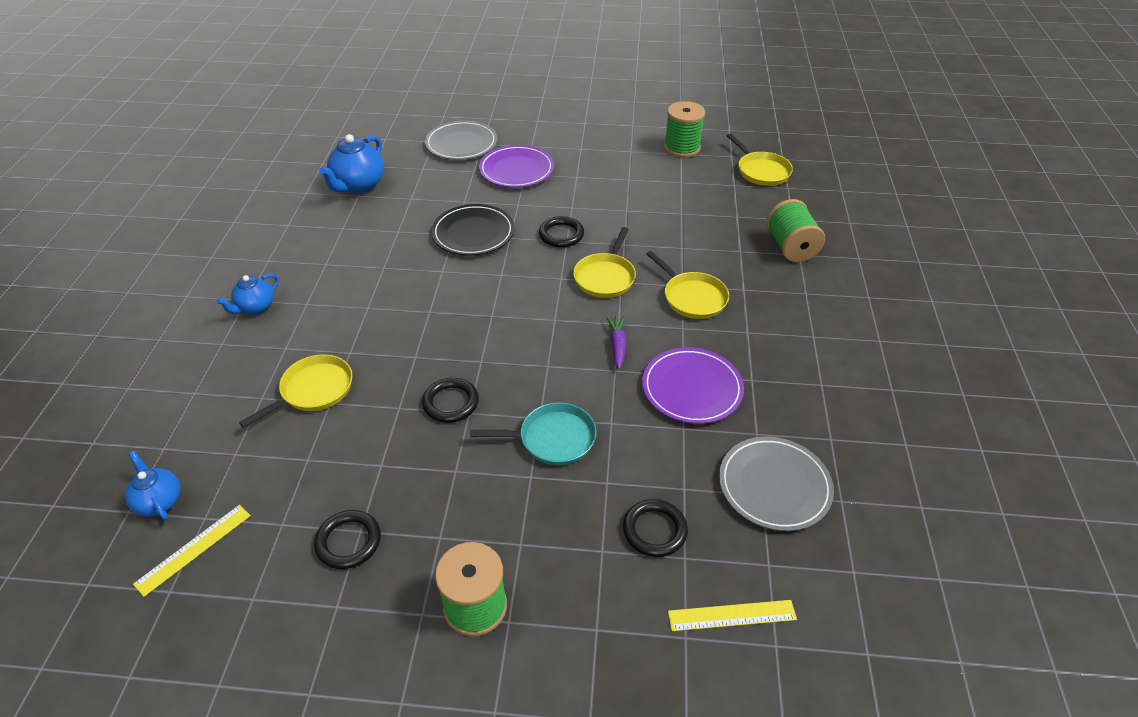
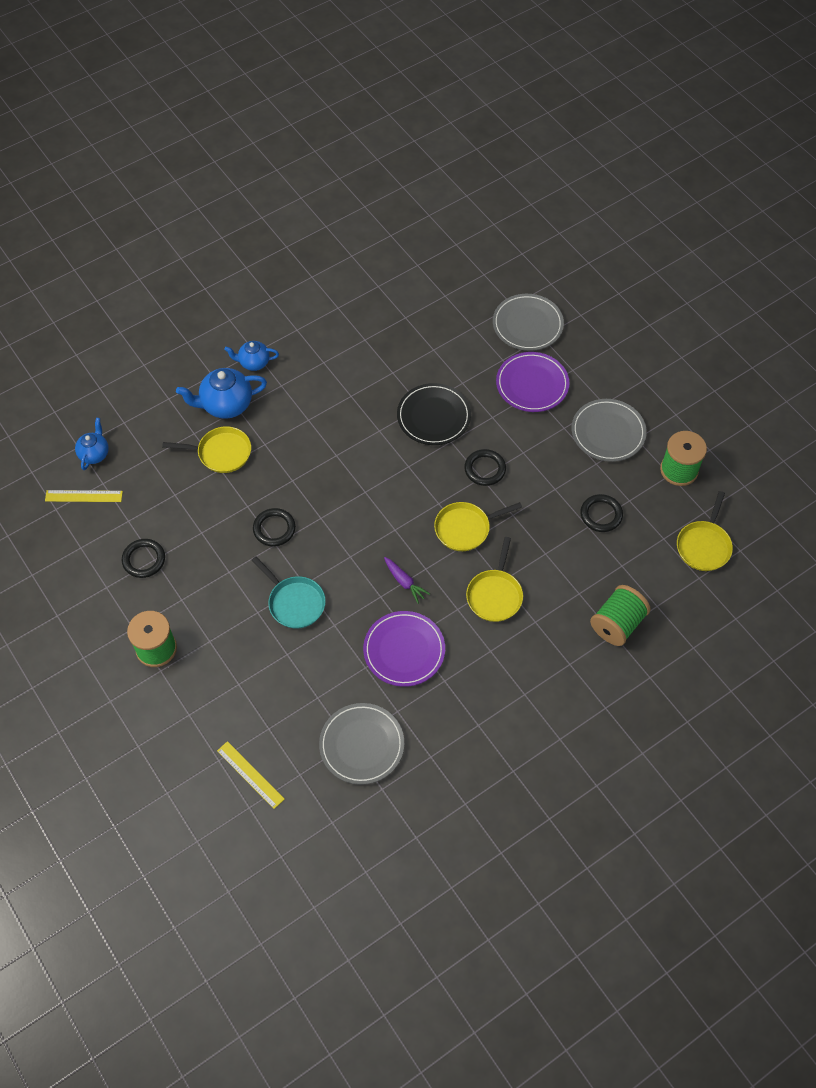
camera: 50 degrees right, 15 degrees up
blue teapot [319,134,384,194] -> blue teapot moved to [176,368,267,419]
purple carrot [606,316,627,369] -> purple carrot turned 90 degrees clockwise [384,557,430,604]
black ring [623,499,688,557] -> black ring moved to [580,494,623,532]
none -> grey plate [572,399,647,462]

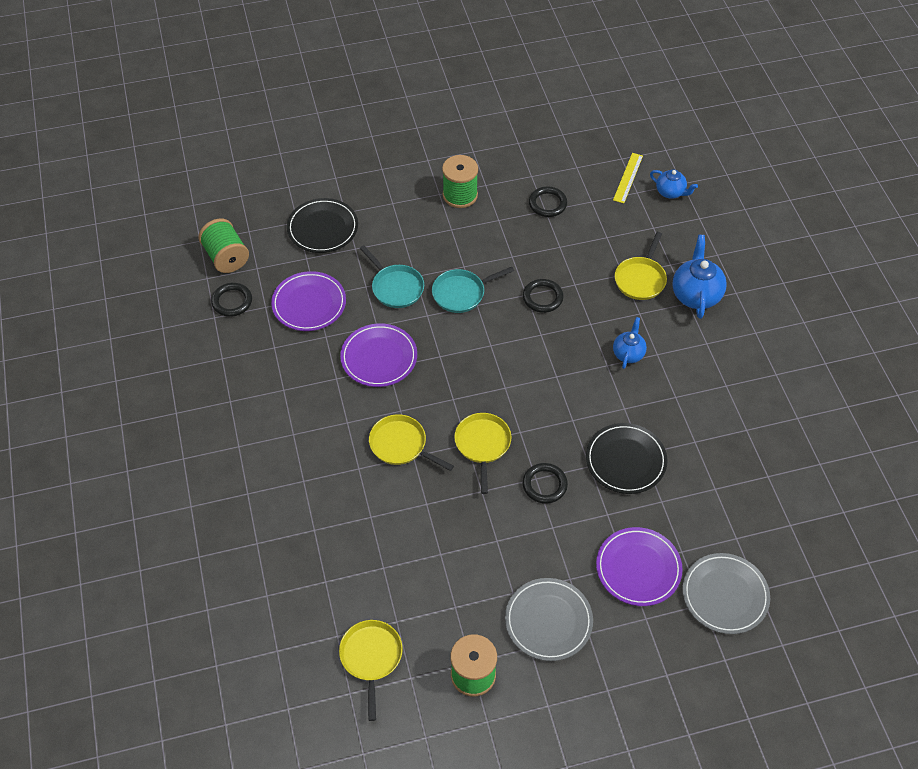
camera: 110 degrees right, 5 degrees down
yellow ruler [217,741,284,809] -> black plate [287,198,358,253]
blue teapot [224,341,279,371] -> blue teapot moved to [613,317,647,369]
grey plate [319,703,404,785] -> purple plate [271,271,346,331]
purple carrot [384,557,430,604] -> none
black ring [580,494,623,532] -> black ring moved to [211,283,252,317]
green spool [590,585,651,646] -> green spool moved to [198,219,249,273]
yellow pan [677,491,733,571] -> yellow pan turned 45 degrees clockwise [339,620,403,721]
none -> turquoise pan [360,245,424,308]

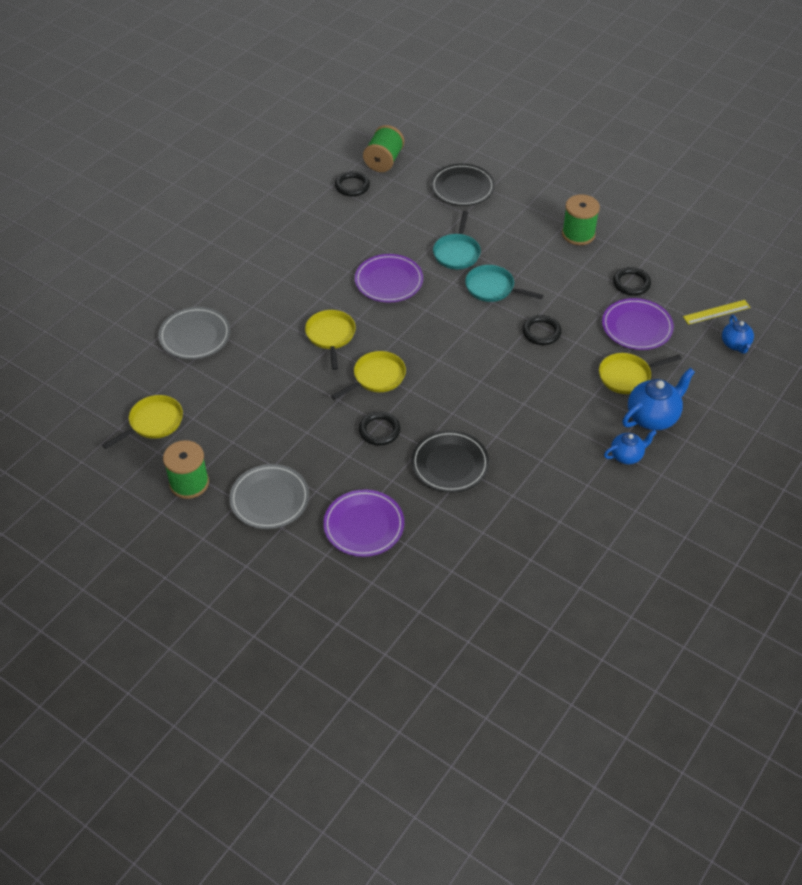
camera: 50 degrees right, 5 degrees down
purple plate [271,271,346,331] -> purple plate moved to [602,298,674,350]
blue teapot [613,317,647,369] -> blue teapot moved to [604,430,657,464]
grey plate [682,553,770,634] -> grey plate moved to [158,307,230,359]

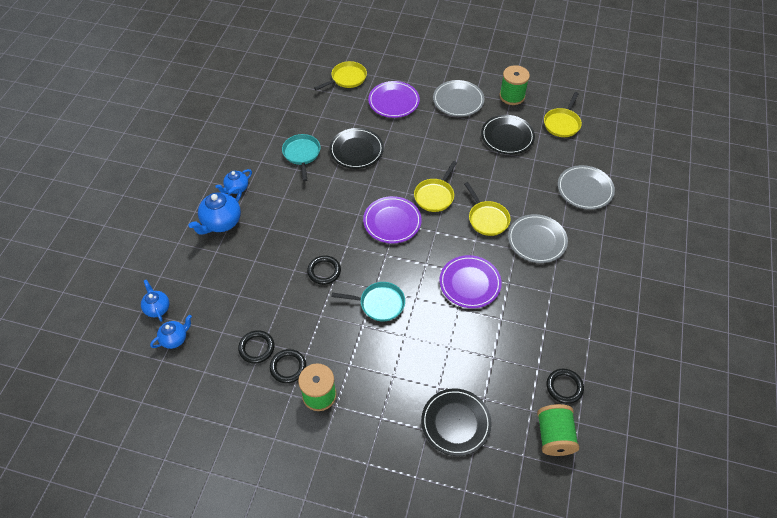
camera: 160 degrees right, 5 degrees up
black ring [359,411,401,446] -> black ring moved to [270,349,306,383]
turquoise pan [433,211,481,269] -> turquoise pan moved to [282,134,321,181]
yellow pan [599,353,682,394] -> yellow pan moved to [314,61,367,90]
purple plate [602,298,674,350] -> purple plate moved to [363,196,422,244]
yellow ruler [683,300,751,325] -> blue teapot [150,315,192,349]
none -> black plate [481,115,535,154]
none -> grey plate [508,214,568,263]

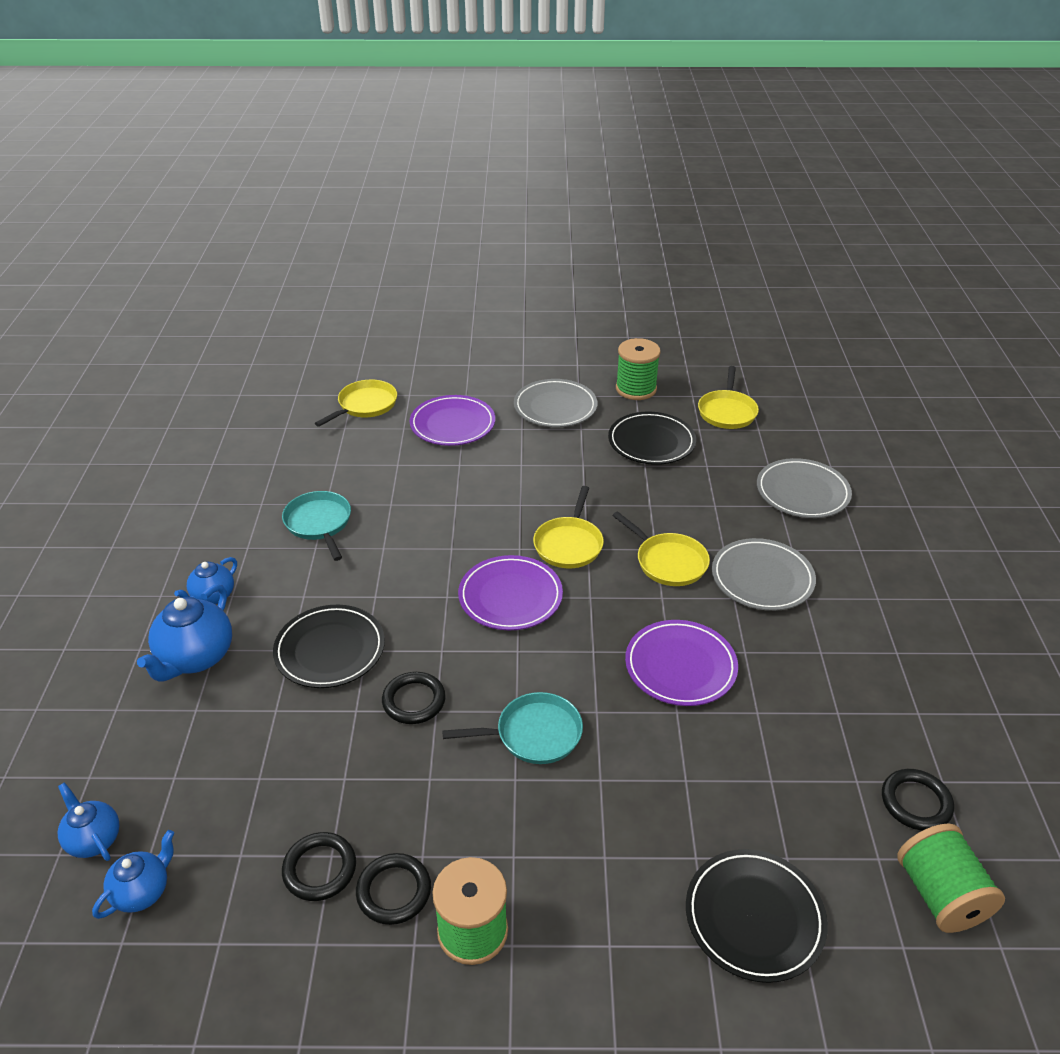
camera: 15 degrees left, 15 degrees down
black plate [329,128,384,169] -> black plate moved to [273,605,385,688]

